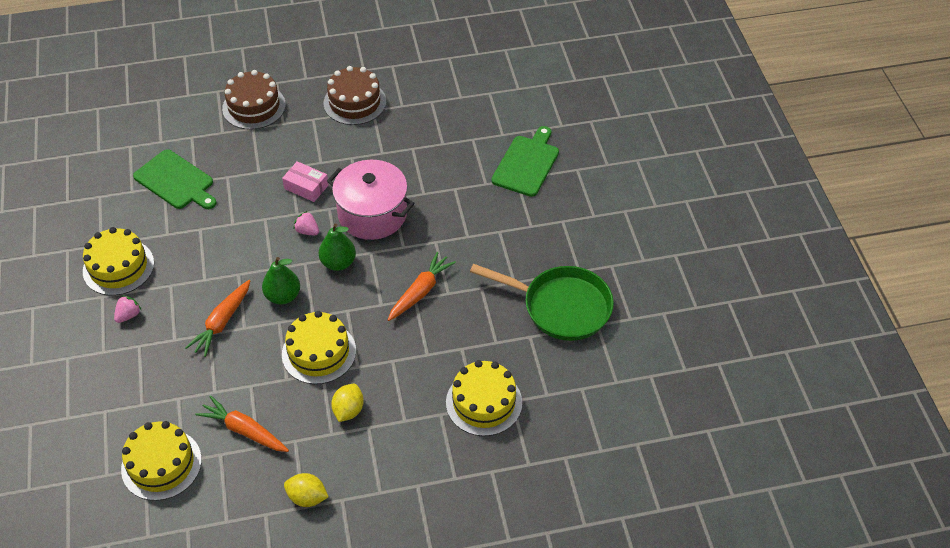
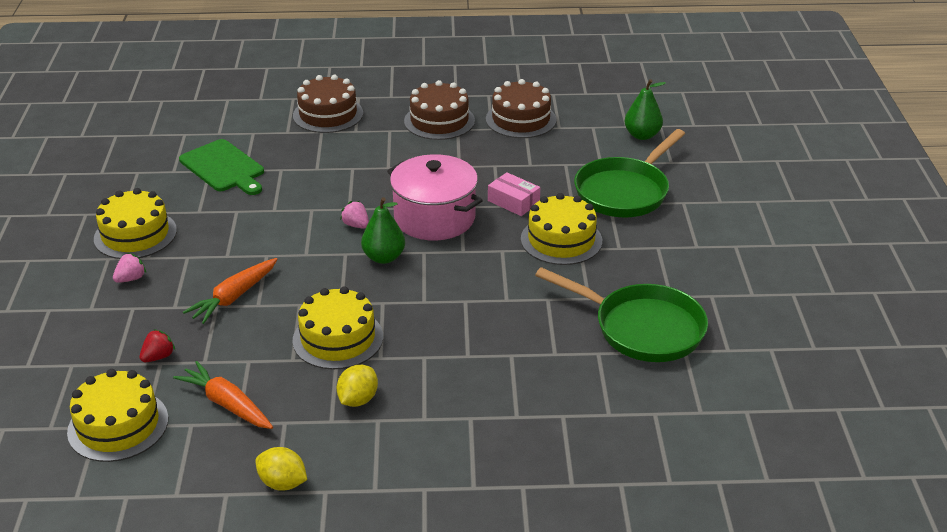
camera: 10 degrees right, 15 degrees down
green pear [262,257,300,305] -> green pear moved to [625,79,666,140]
pink box [282,161,329,202] -> pink box moved to [488,172,540,216]
orange carrot [388,252,456,321] -> none
yellow cake [446,360,522,436] -> yellow cake moved to [521,193,602,265]
green cutting board [491,126,559,197] -> green pan [574,129,685,217]
none -> red strawberry [140,329,175,362]
none -> brown cake [486,79,557,138]

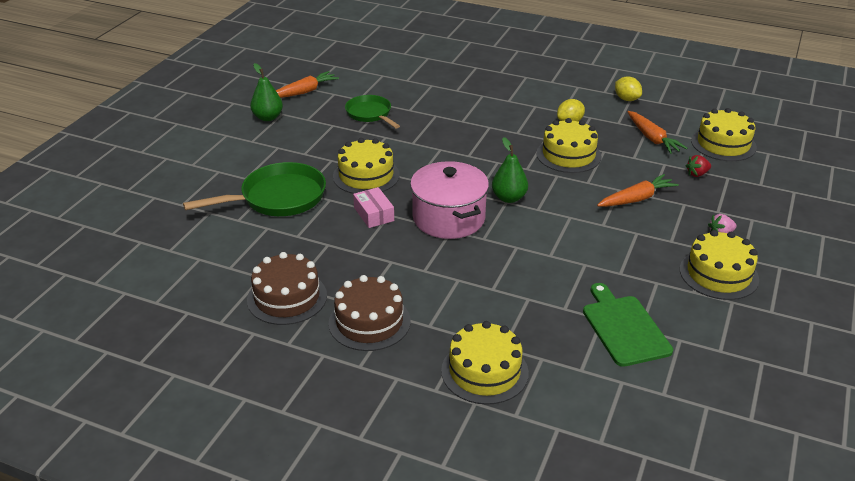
camera: 155 degrees left, 0 degrees up
brown cake [293,75,363,133] -> yellow cake [441,321,529,405]
pink strawberry [340,201,369,228] -> none
green pan [535,267,708,362] -> green pan [345,95,400,128], size x0.63
green pear [625,79,666,140] -> green pear moved to [250,63,283,121]
none -> orange carrot [276,71,339,98]

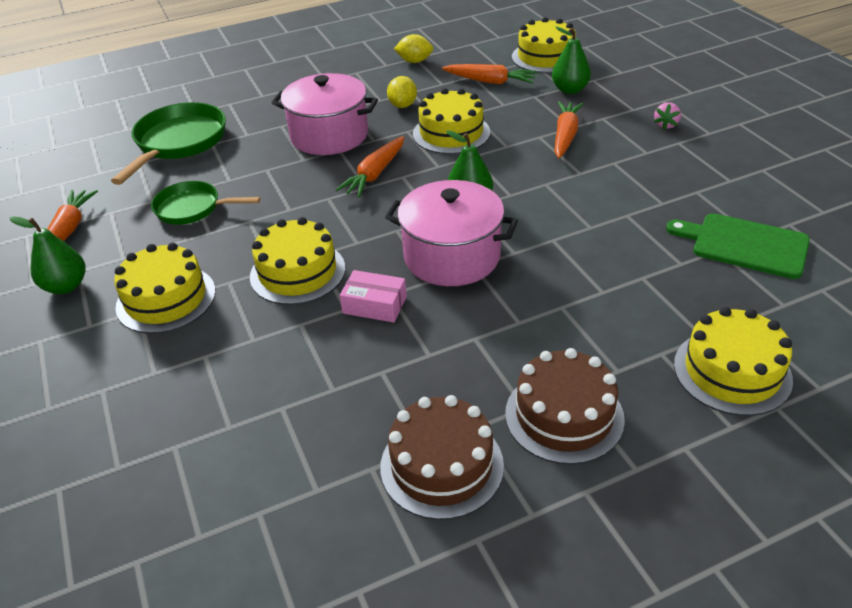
camera: 45 degrees left, 5 degrees up
green pan [183,162,326,216] -> green pan moved to [111,102,226,185]
yellow cake [680,230,759,300] -> yellow cake moved to [114,243,216,334]
red strawberry [686,155,711,177] -> green pear [552,27,591,94]
none -> pink pot [271,73,378,155]
none -> orange carrot [335,136,404,197]

